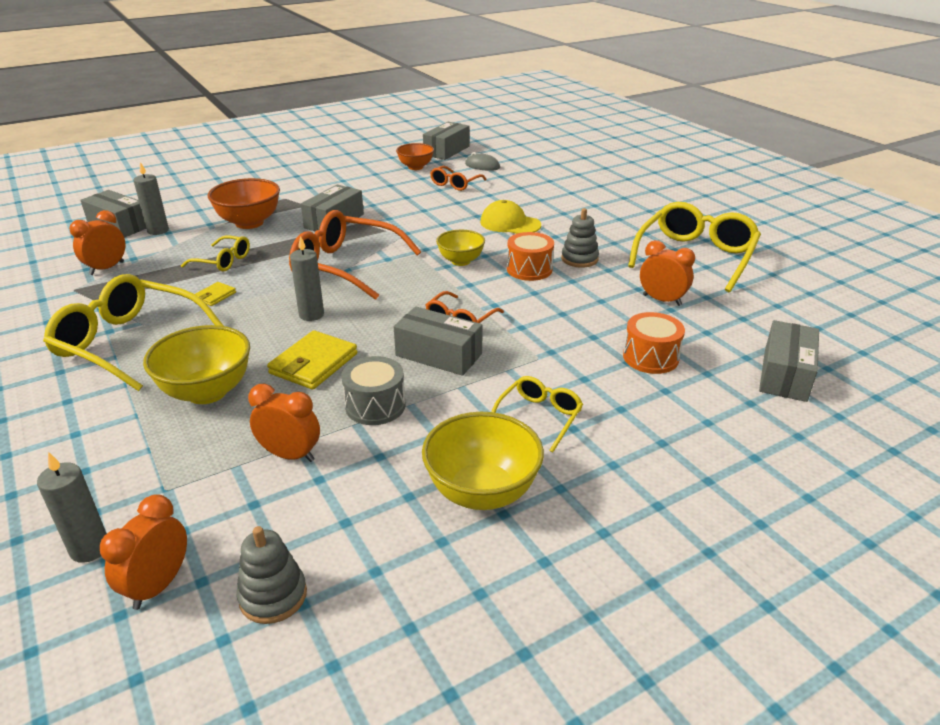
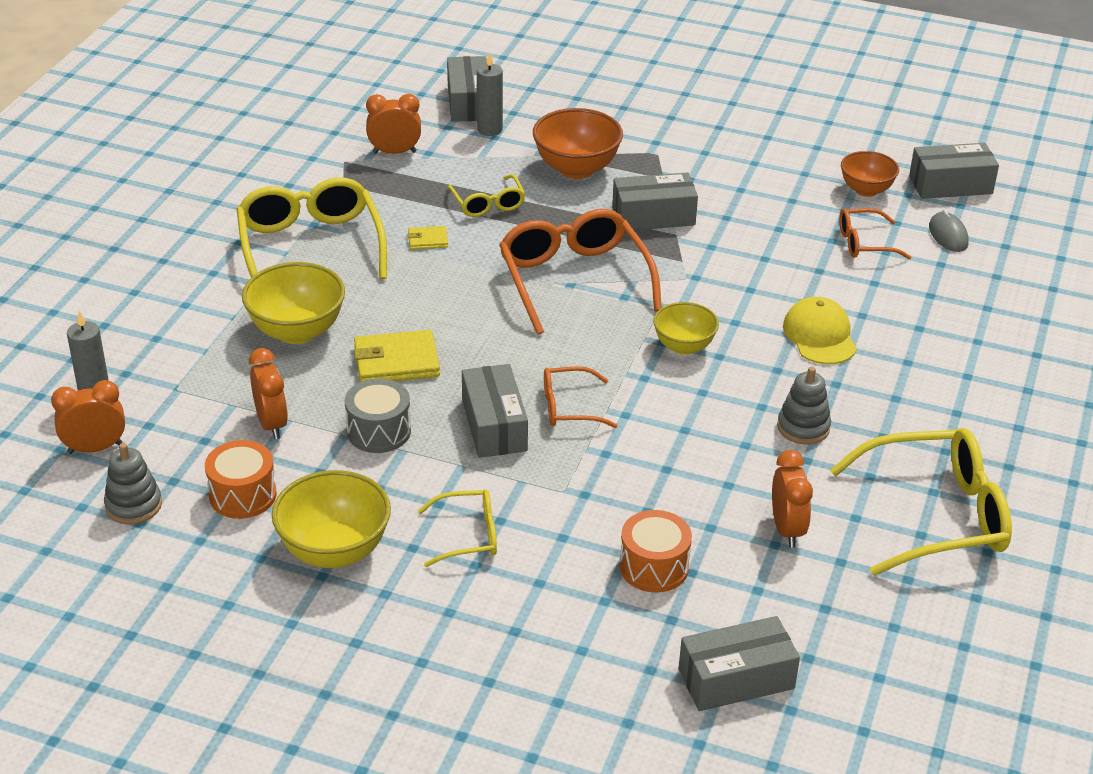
camera: 50 degrees right, 5 degrees up
grey candle [290,236,324,321] -> none
orange drum [507,232,554,281] -> orange drum moved to [205,440,277,519]

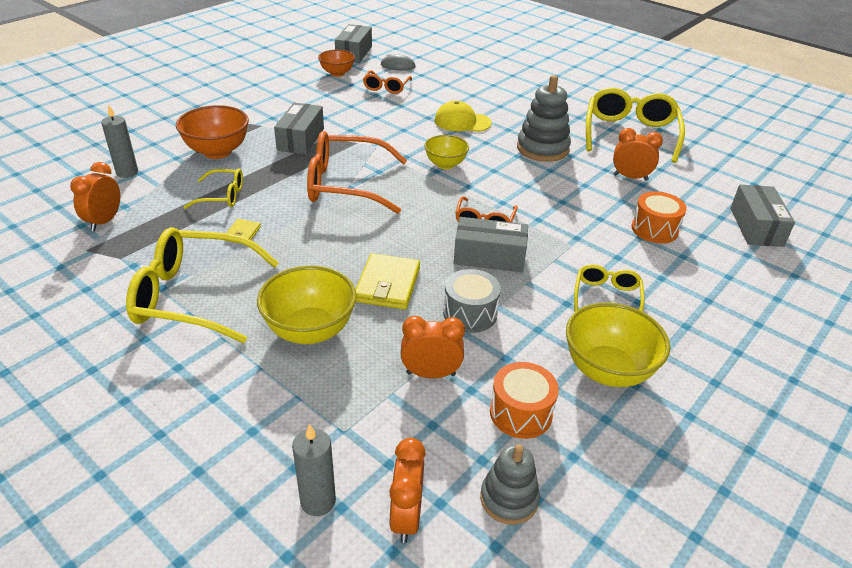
camera: 70 degrees left, 0 degrees up
grey box [447,56,487,122] -> none
grey stacking toy [777,367,831,444] -> grey stacking toy [517,75,571,162], size x1.61

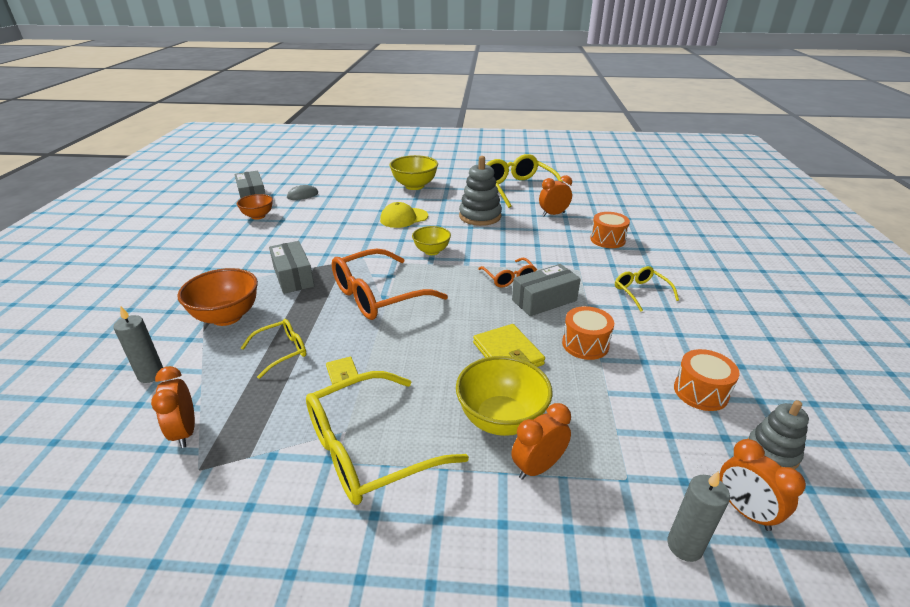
camera: 35 degrees left, 5 degrees down
orange glasses [363,70,412,94] -> none
orange clock [401,316,465,378] -> orange clock moved to [511,403,571,480]
grey drum [443,269,501,333] -> orange drum [562,306,614,360]
yellow bowl [566,303,670,387] -> yellow bowl moved to [389,155,438,190]
grey box [730,185,795,247] -> none

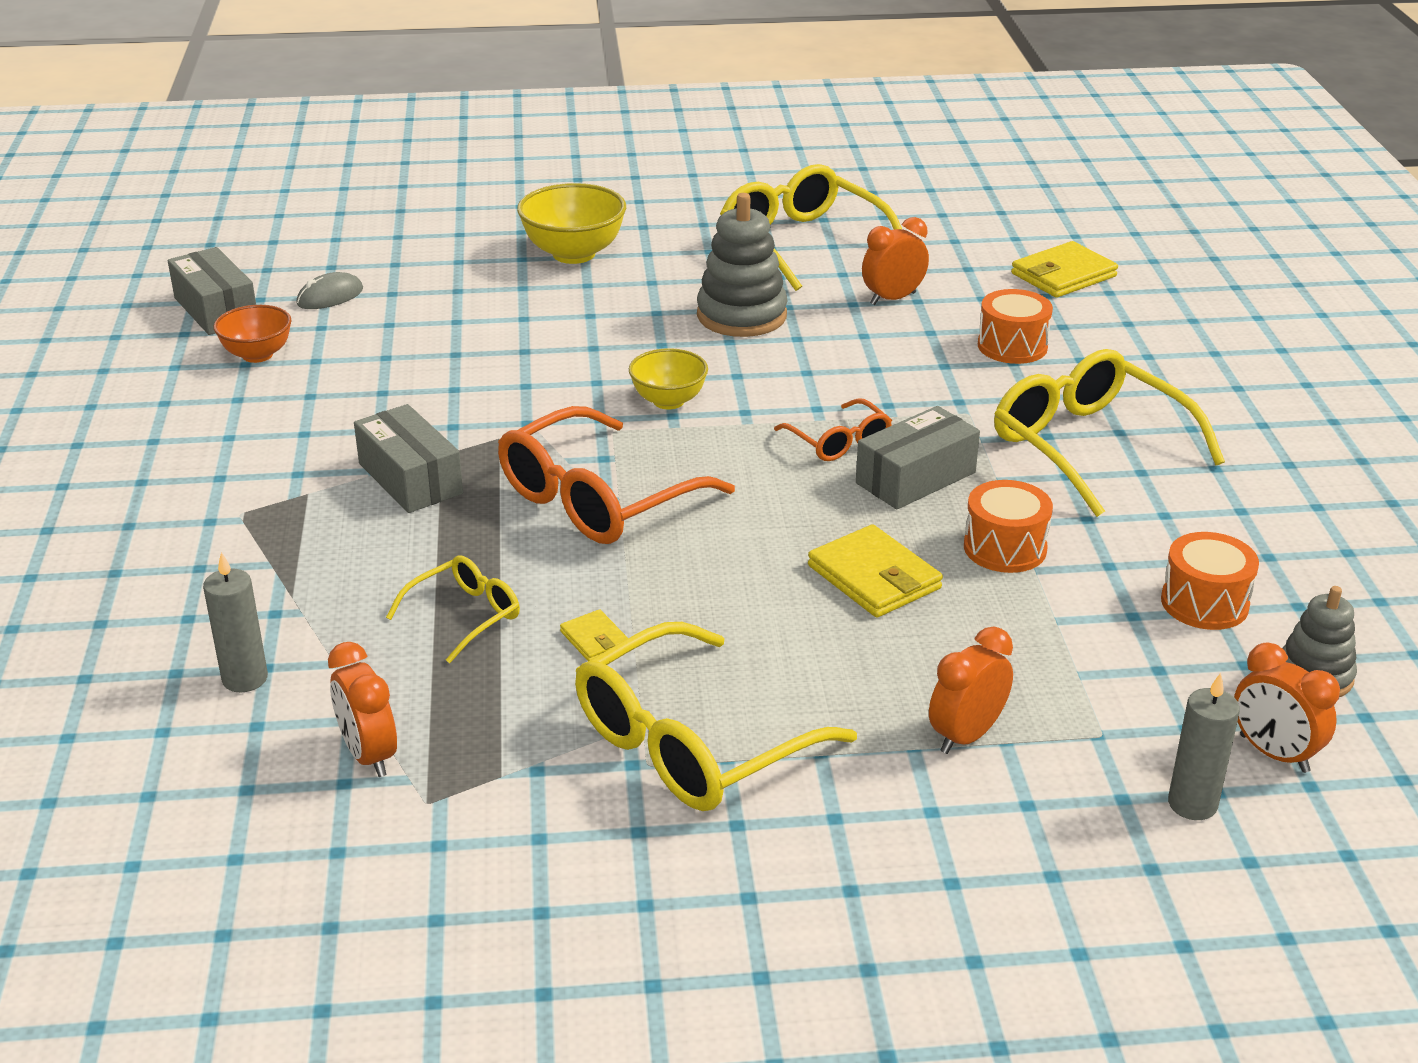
camera: 10 degrees left, 0 degrees up
orange bowl [177,268,258,326] -> none
yellow cap [380,202,428,228] -> none
yellow bowl [456,356,553,436] -> none
yellow glasses [615,266,679,312] -> yellow glasses [994,349,1225,517], size x1.93
none -> yellow wallet [1011,241,1118,298]

